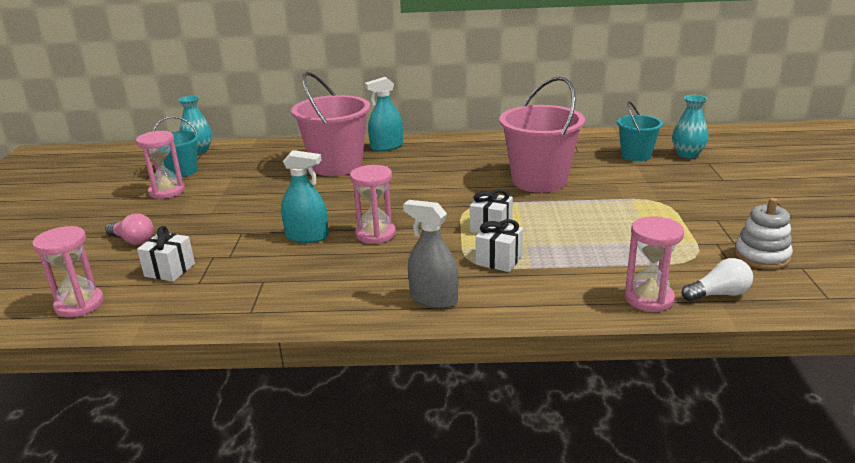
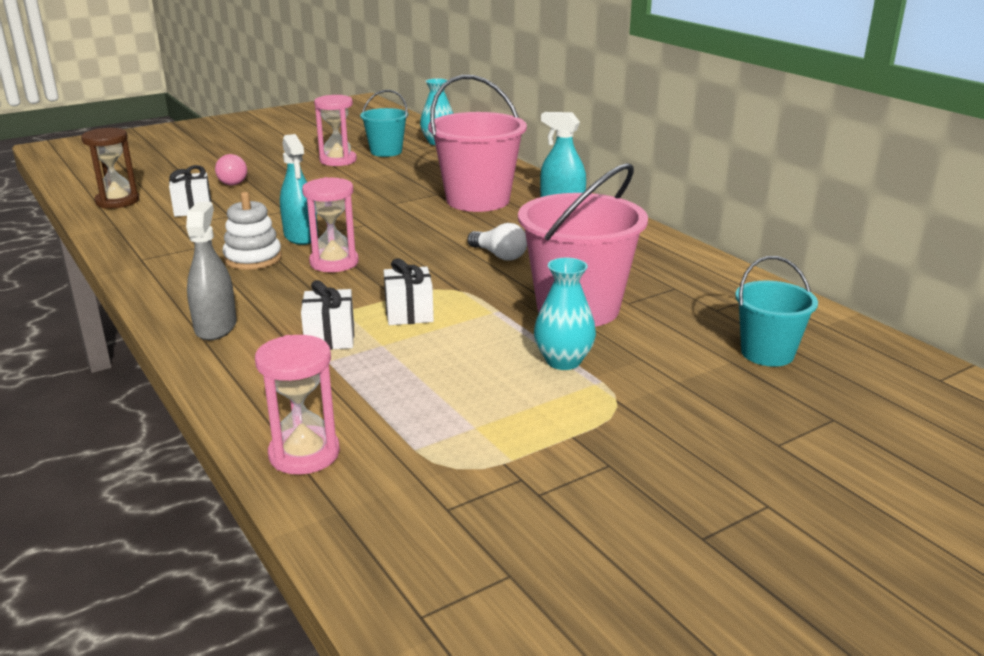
camera: 55 degrees right, 0 degrees up
pink hourglass [32,226,104,317] -> brown hourglass [81,128,139,208]
turquoise vase [672,95,708,158] -> turquoise vase moved to [534,258,596,370]
white light bulb [682,258,753,301] -> white light bulb moved to [467,223,527,261]
white stacking toy [734,198,793,270] -> white stacking toy moved to [223,192,282,270]

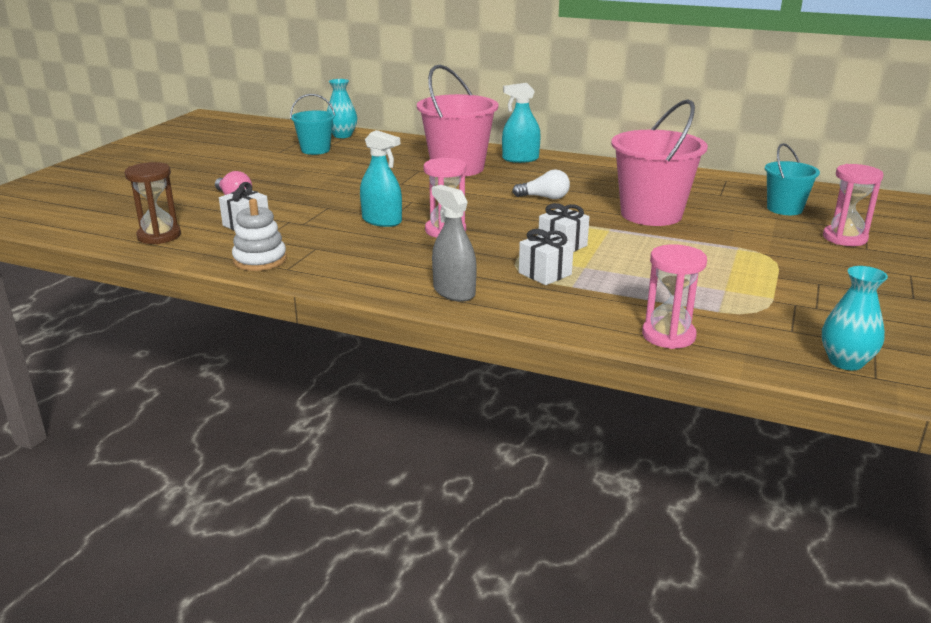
camera: 35 degrees left, 0 degrees up
white stacking toy [223,192,282,270] -> white stacking toy moved to [232,199,287,271]
pink hourglass [314,95,357,166] -> pink hourglass moved to [823,164,883,246]
turquoise vase [534,258,596,370] -> turquoise vase moved to [822,266,888,370]

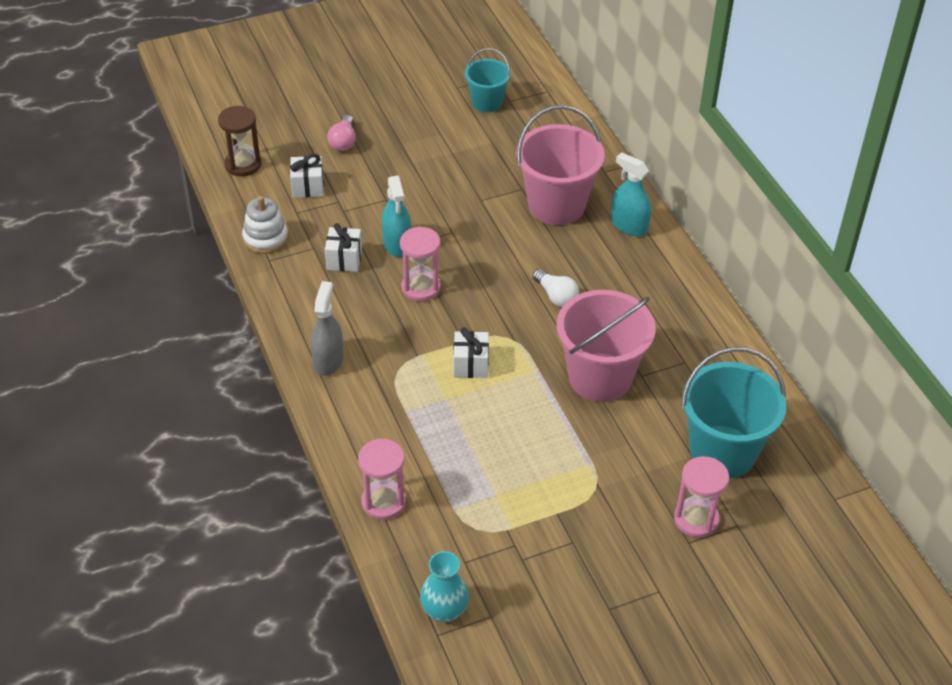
camera: 45 degrees right, 20 degrees up
turquoise vase [327,79,357,138] -> none
white gift [519,229,574,285] -> white gift moved to [325,223,362,272]
turquoise bucket [765,143,820,215] -> turquoise bucket [681,347,786,478], size x1.75

